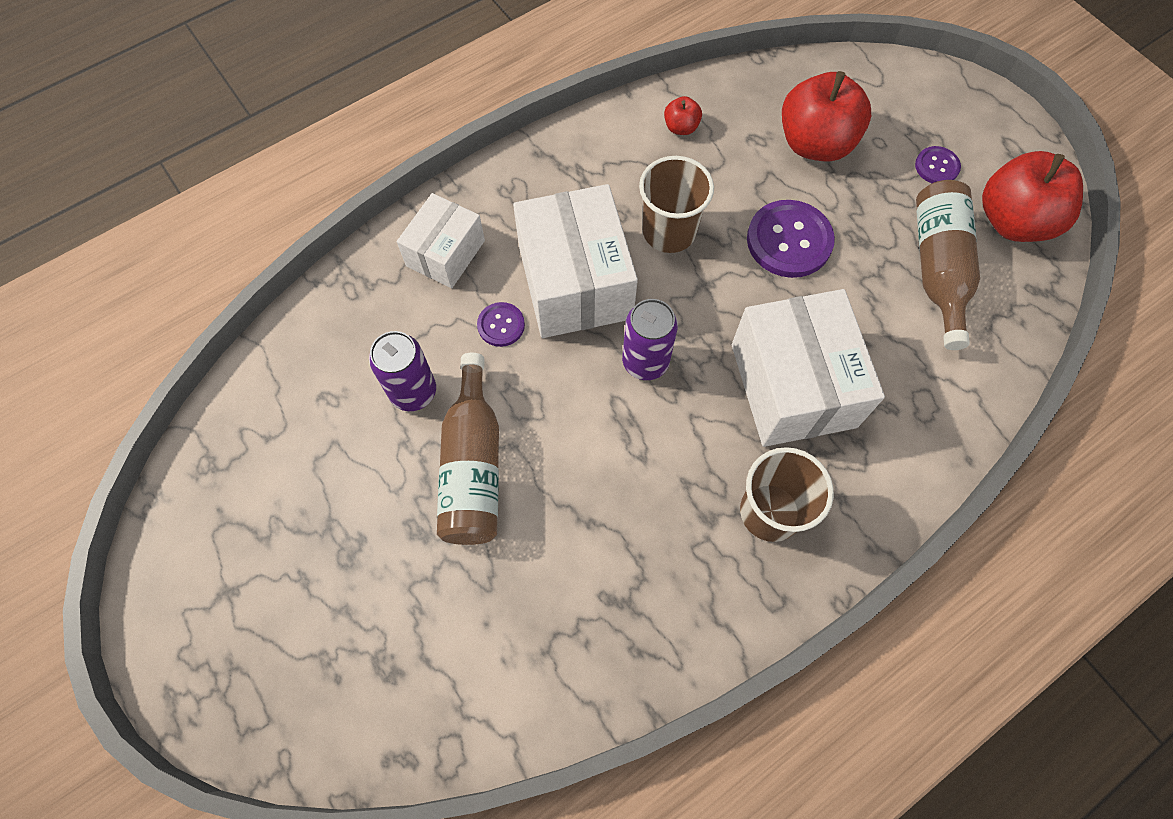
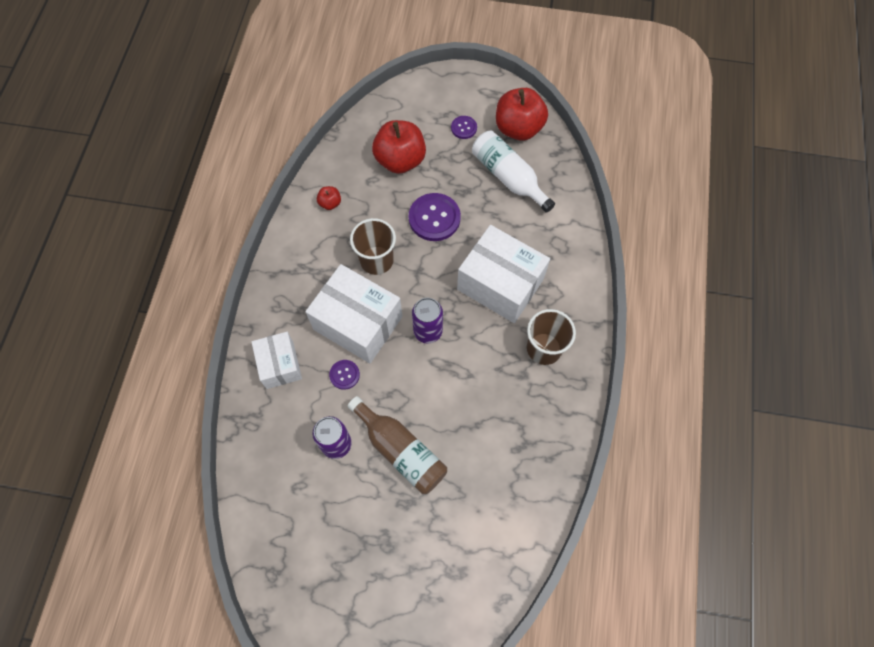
camera: 45 degrees left, 0 degrees up
brown bottle [916,180,980,350] -> white bottle [472,131,555,213]

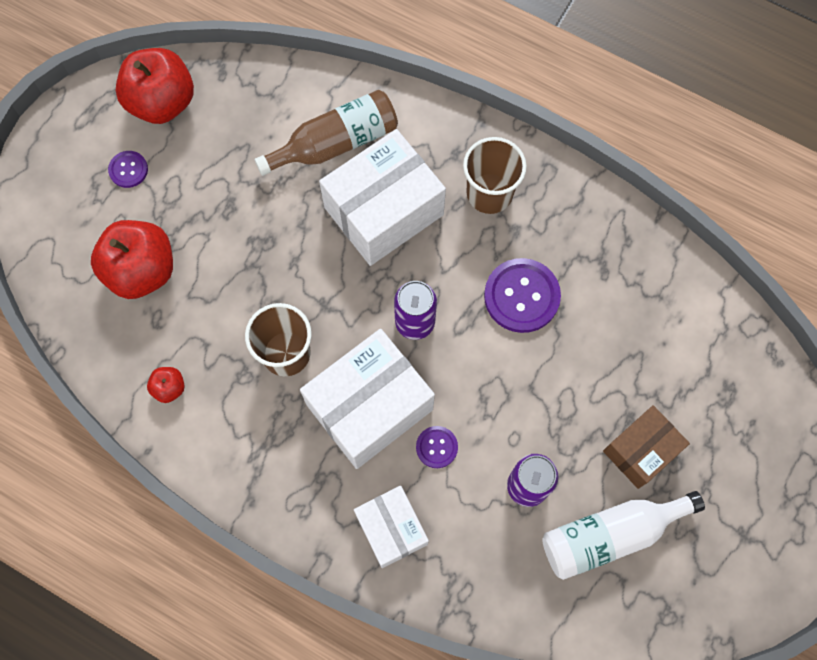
camera: 70 degrees left, 5 degrees up
white box [252,332,302,389] -> white box turned 60 degrees clockwise [354,486,429,568]
brown bottle [348,396,447,494] -> brown bottle moved to [255,90,398,176]
purple button [409,193,461,241] -> purple button moved to [484,258,561,333]
white bottle [472,131,555,213] -> white bottle moved to [542,491,705,580]
none -> brown box [603,405,690,489]

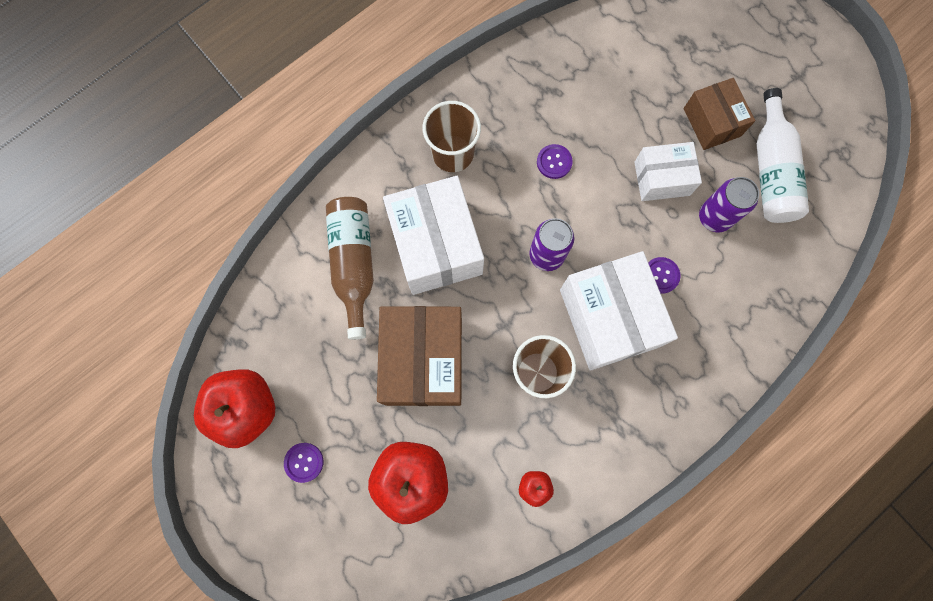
camera: 70 degrees left, 5 degrees up
white box [354,486,429,568] -> white box moved to [634,142,702,201]
purple button [484,258,561,333] -> purple button [537,144,573,179], size x0.53
none -> brown box [377,306,462,406]

